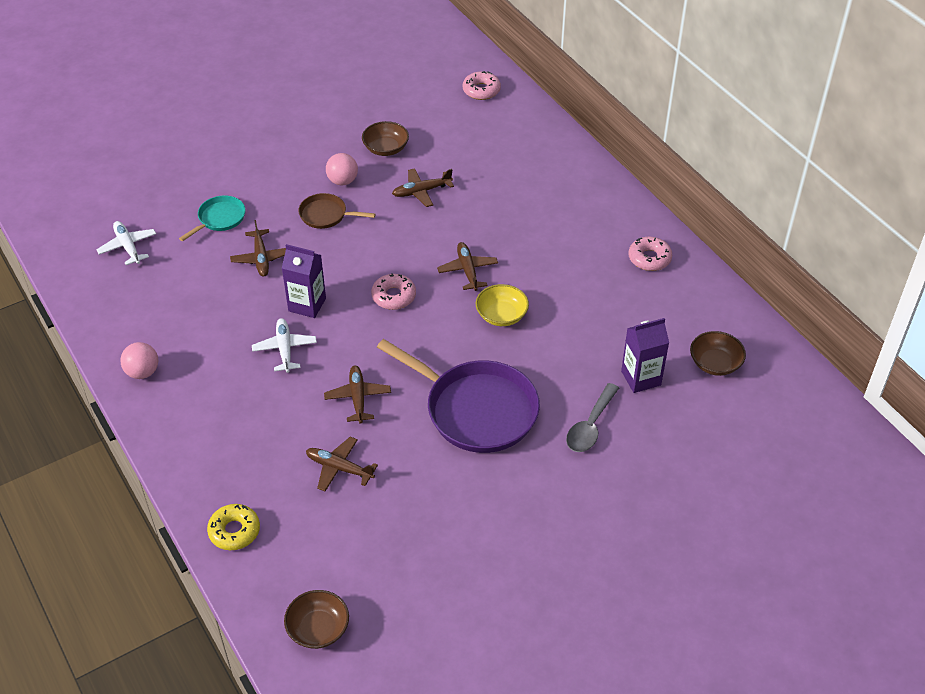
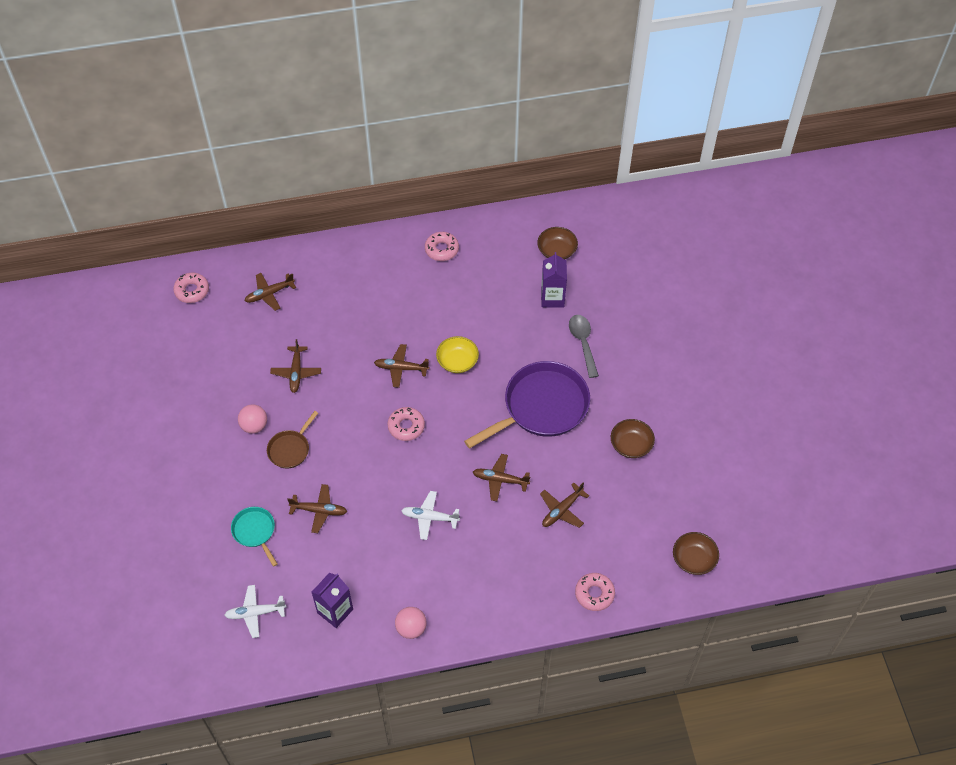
camera: 70 degrees left, 10 degrees up
yellow donut [207,504,260,550] -> pink donut [575,573,615,611]
purple carton [282,244,326,318] -> purple carton moved to [312,573,353,628]
brown bowl [362,121,409,156] -> brown bowl moved to [611,419,655,458]
grey spoon [566,383,619,452] -> grey spoon turned 150 degrees counterclockwise [569,315,599,378]
none -> brown plane [244,273,296,311]

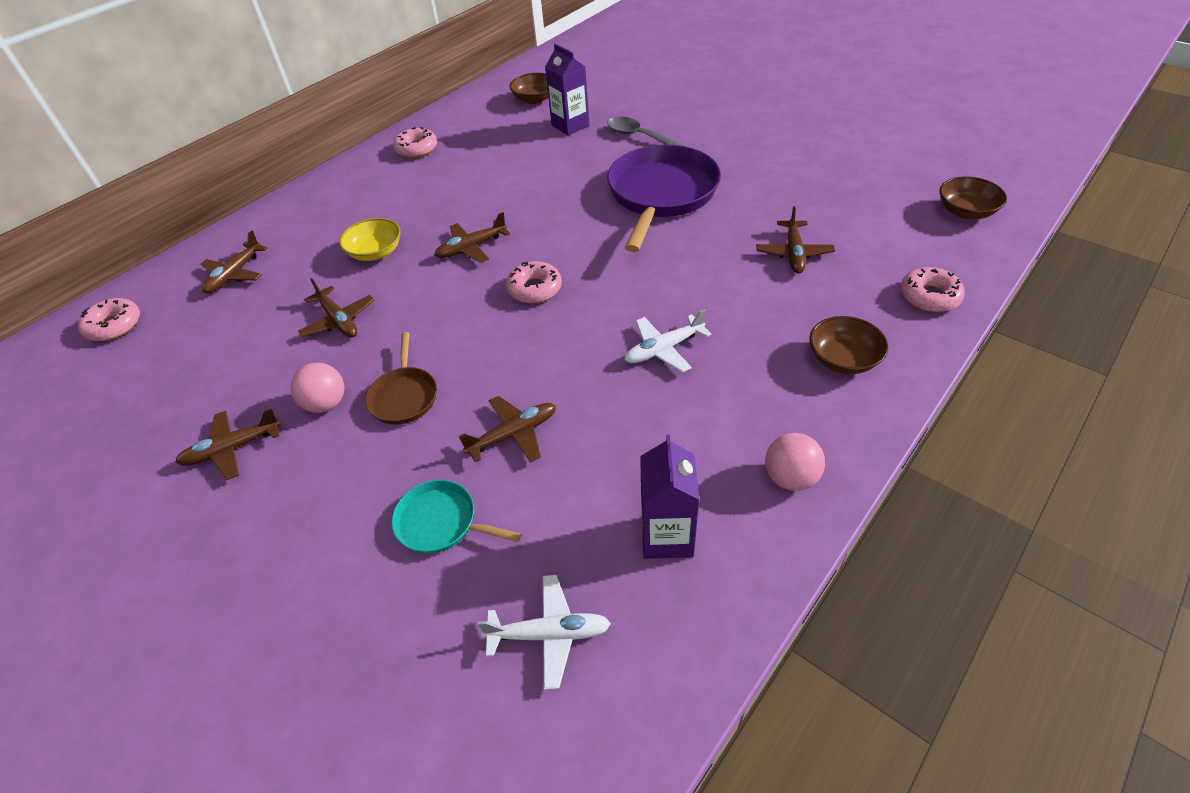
camera: 35 degrees left, 10 degrees down
white plane [224,585,286,638] -> white plane turned 135 degrees counterclockwise [477,575,611,690]
yellow bowl [436,336,479,373] -> yellow bowl moved to [339,218,401,261]
brown plane [473,454,530,501] -> brown plane moved to [176,409,281,480]
brown bowl [611,419,655,458] -> brown bowl moved to [809,316,888,374]

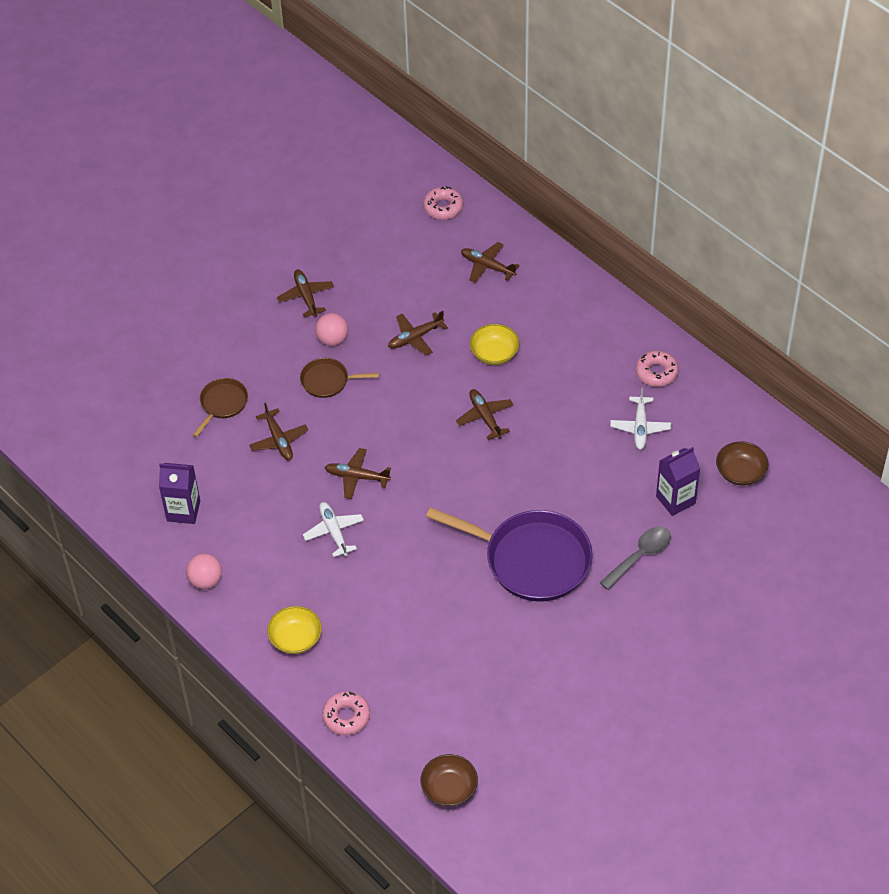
camera: 95 degrees right, 5 degrees up
turquoise pan [392,480,522,554] -> brown pan [193,378,248,437]
white plane [477,575,611,690] -> white plane moved to [610,388,671,450]
pink donut [506,261,562,303] -> none
brown plane [756,206,835,274] -> brown plane moved to [325,448,391,499]
brown bowl [809,316,888,374] -> yellow bowl [267,606,322,654]

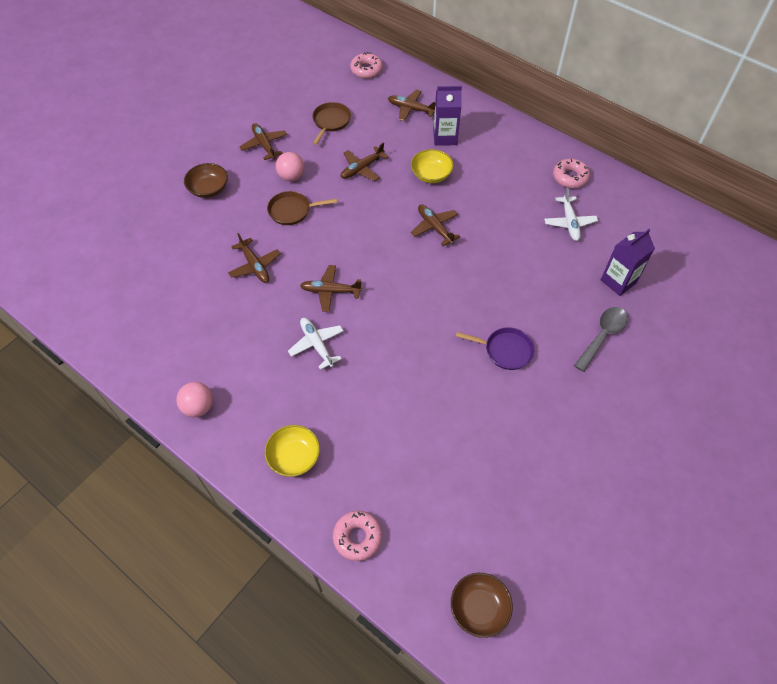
camera: 10 degrees left, 5 degrees up
purple carton [159,463,200,524] -> purple carton moved to [433,86,462,146]
brown pan [193,378,248,437] -> brown pan moved to [312,102,351,145]
purple pan [426,507,593,602] -> purple pan [456,327,535,370], size x0.49
brown bowl [716,441,768,486] -> brown bowl moved to [184,163,228,198]

